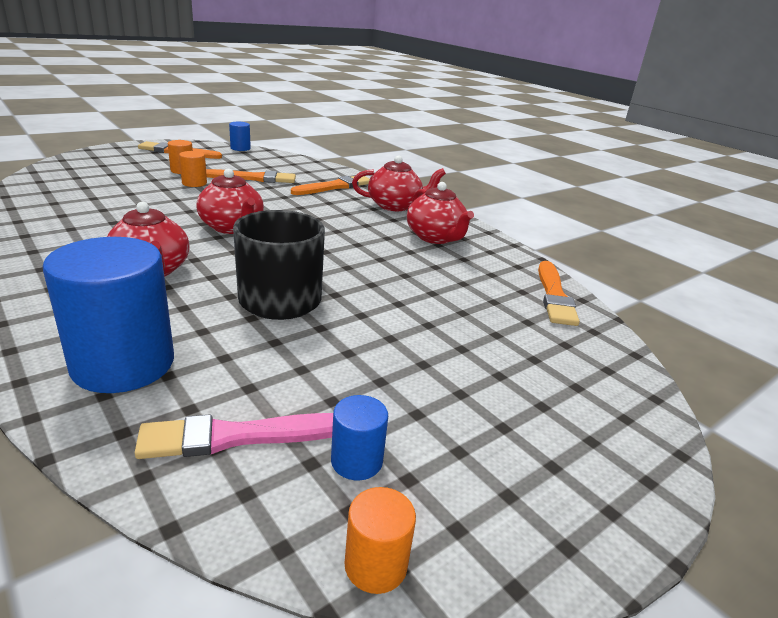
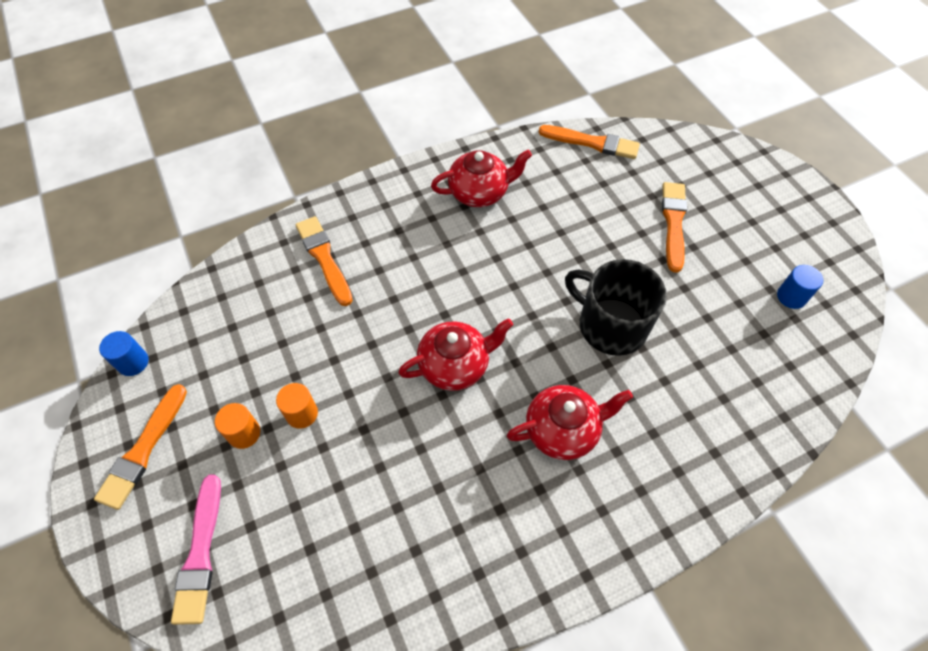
camera: 75 degrees left, 30 degrees up
blue cylinder [43,237,174,393] -> none
pink brush [135,413,333,459] -> pink brush moved to [171,474,221,625]
orange brush [206,169,296,183] -> orange brush moved to [662,182,687,273]
orange cylinder [344,487,416,594] -> none
red teapot [352,156,446,211] -> none

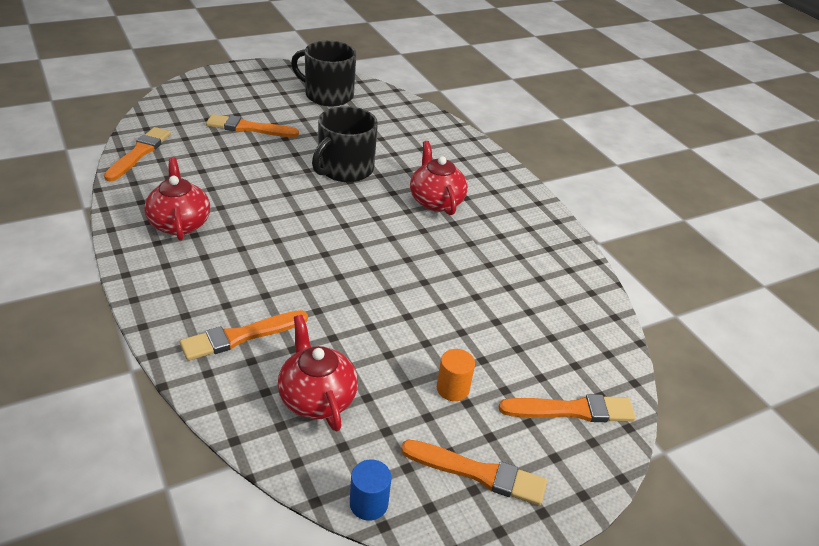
camera: 95 degrees left, 20 degrees down
pink brush [171,474,221,625] -> orange brush [499,394,636,422]
orange cylinder [276,383,318,429] -> none
red teapot [398,319,513,391] -> red teapot moved to [278,315,358,432]
blue cylinder [777,265,823,309] -> black mug [291,41,356,106]

